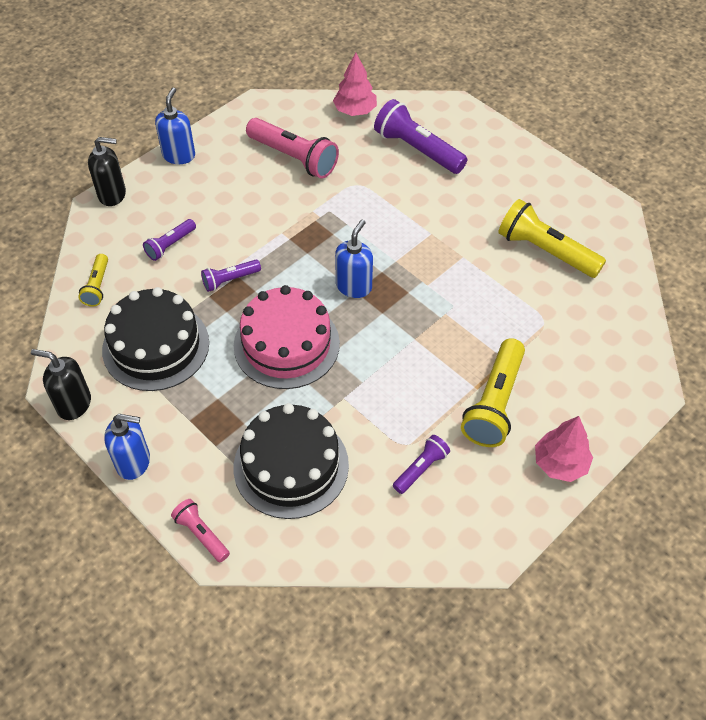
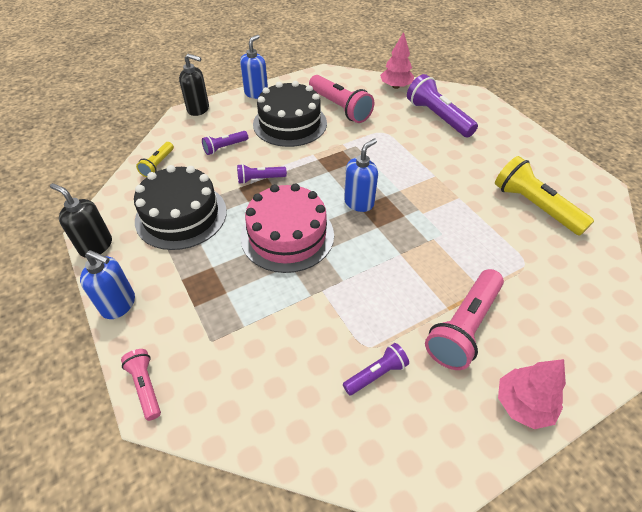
camera: 15 degrees right, 5 degrees down
black cake [234,403,349,519] -> black cake moved to [253,81,327,147]
yellow flashlight [461,338,525,447] -> pink flashlight [425,269,504,370]

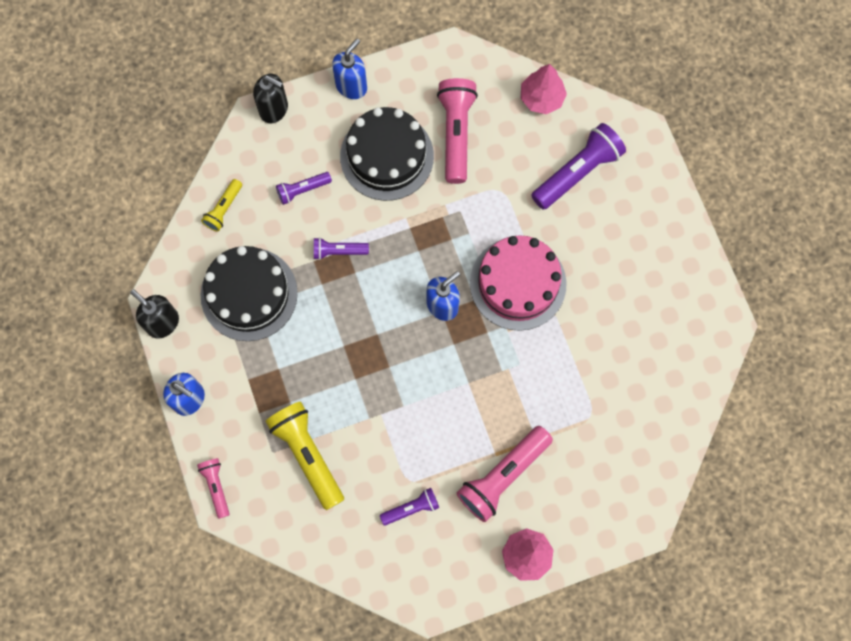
camera: 10 degrees right, 25 degrees up
pink cake [241,183,334,273] -> pink cake moved to [470,235,567,331]
pink flashlight [309,75,374,123] -> pink flashlight turned 150 degrees counterclockwise [437,78,478,184]
purple flashlight [407,74,478,137] -> purple flashlight turned 75 degrees clockwise [531,123,626,210]
yellow flashlight [495,156,594,236] -> yellow flashlight moved to [265,401,344,510]

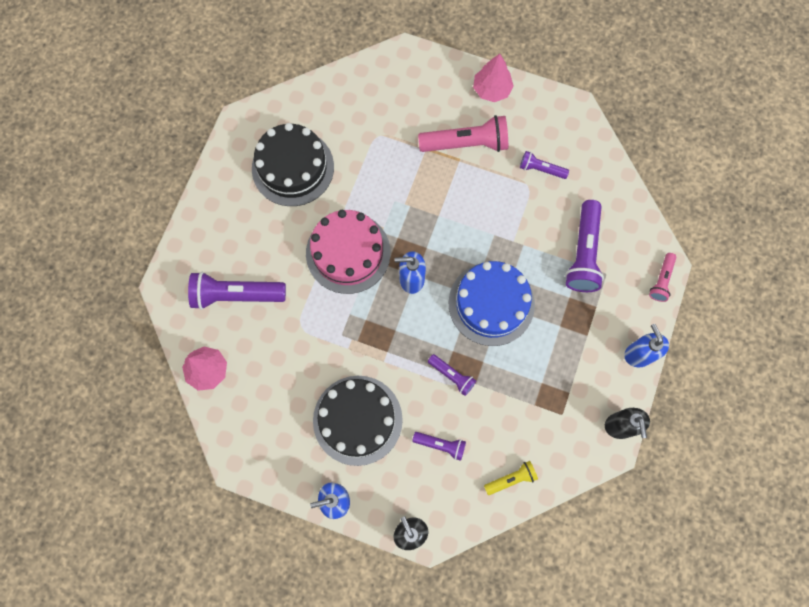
camera: 140 degrees left, 0 degrees up
black cake [200,246,298,341] -> black cake moved to [252,123,334,206]
yellow flashlight [265,401,344,510] -> purple flashlight [565,200,604,292]
pink flashlight [437,78,478,184] -> none
none -> blue cake [449,261,535,346]

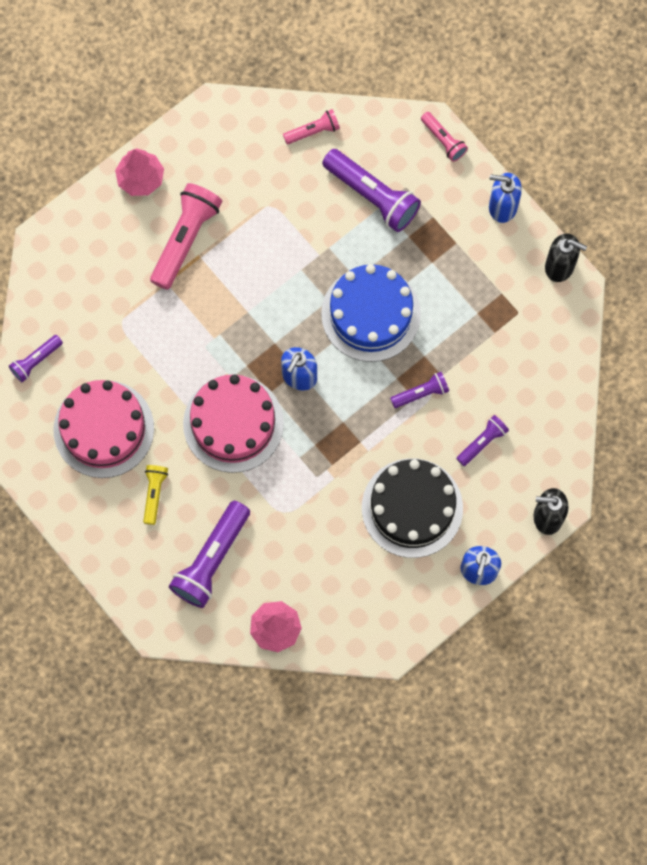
camera: 60 degrees left, 0 degrees up
black cake [252,123,334,206] -> pink cake [53,380,154,478]
yellow flashlight [484,461,538,495] -> yellow flashlight moved to [143,465,168,525]
purple flashlight [520,151,569,179] -> purple flashlight moved to [9,335,63,382]
none -> pink flashlight [283,109,340,144]

